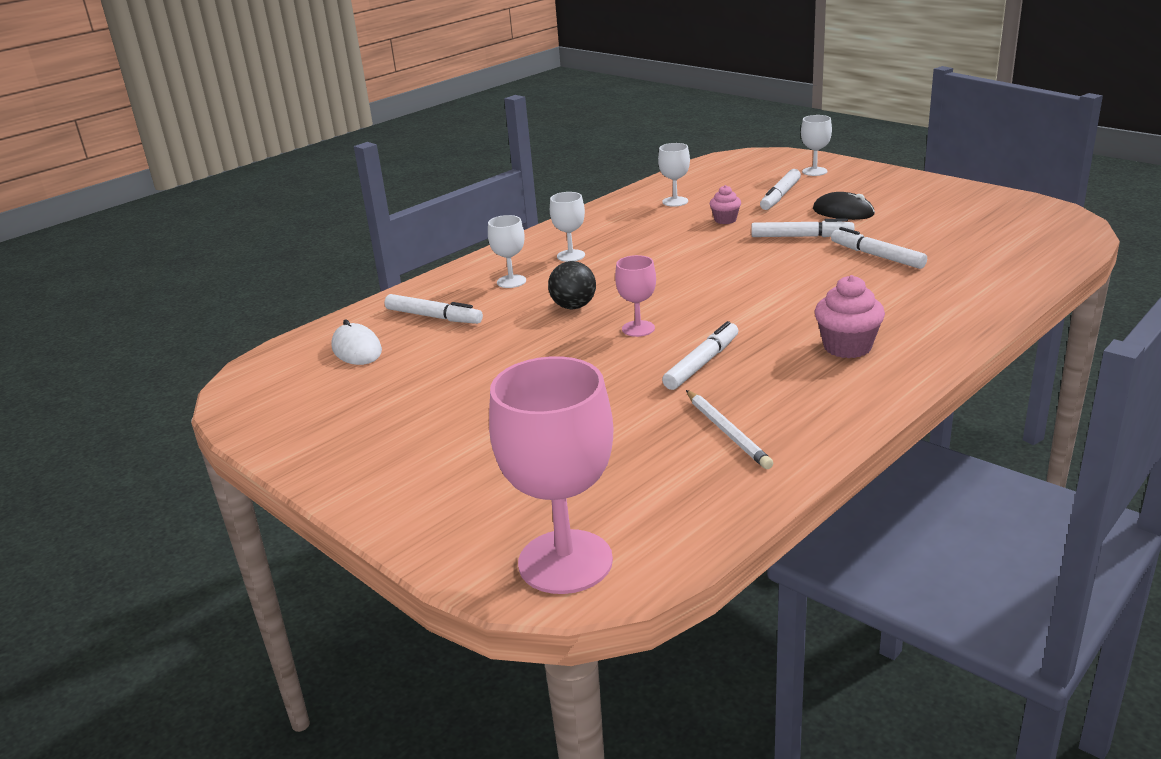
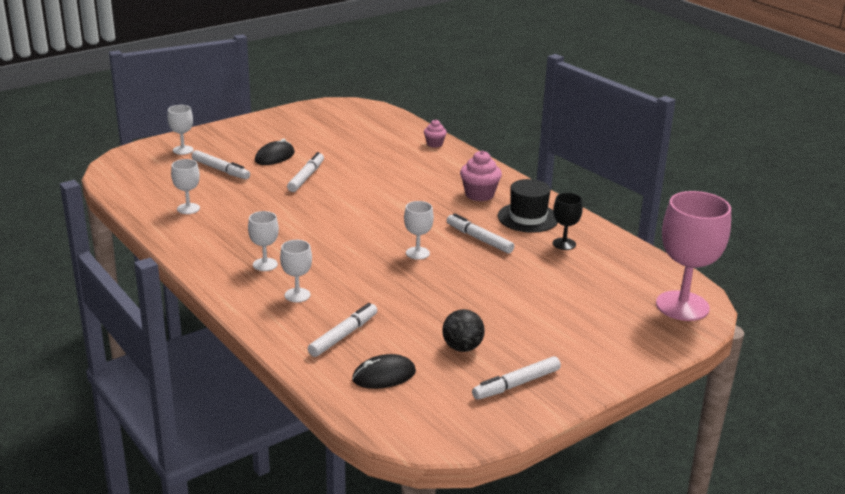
camera: 85 degrees left, 0 degrees up
white mouse [331,319,382,365] -> black mouse [352,354,416,389]
black ball [548,261,596,309] -> black ball moved to [442,309,485,352]
pink goblet [615,255,656,337] -> white goblet [404,201,434,260]
white pencil [686,390,773,469] -> black goblet [553,193,583,250]
pink cupcake [710,185,741,224] -> pink cupcake moved to [424,119,447,148]
white marker [831,227,927,269] -> white marker moved to [472,356,561,400]
none -> black hat [498,179,558,233]

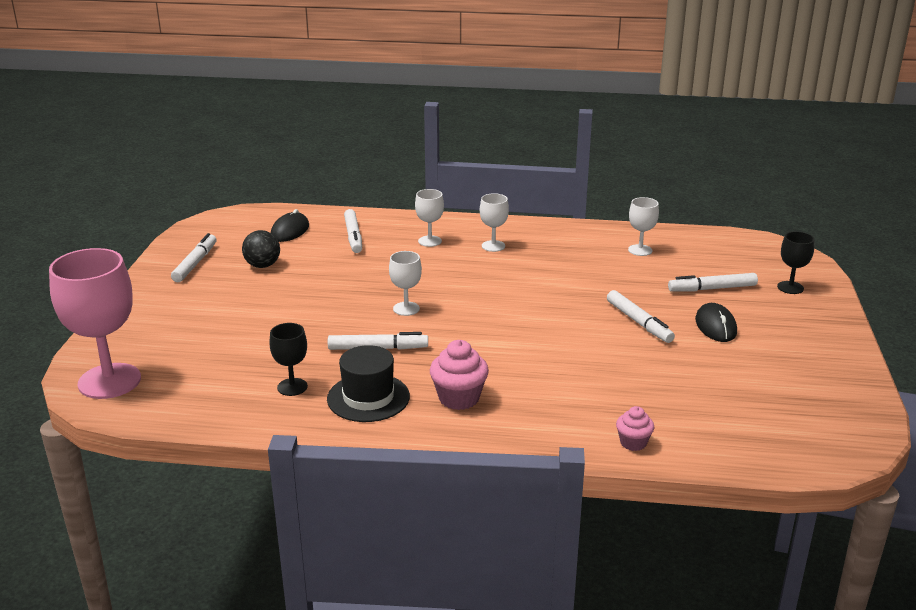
camera: 135 degrees right, 0 degrees up
white goblet [167,105,194,155] -> black goblet [777,231,814,294]

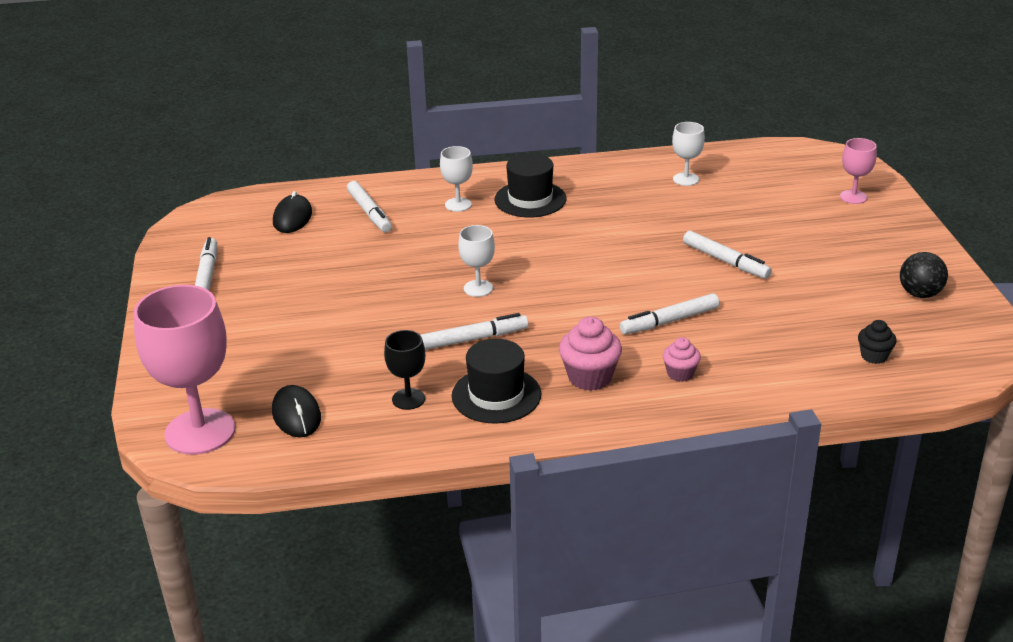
camera: 15 degrees left, 5 degrees up
black ball [242,230,280,268] -> black ball moved to [900,252,948,298]
white goblet [480,193,509,252] -> black hat [494,153,566,217]
pink cupcake [616,406,655,451] -> pink cupcake moved to [662,337,701,382]
white marker [668,273,758,292] -> white marker moved to [620,293,719,334]
black mouse [695,303,737,342] -> black mouse moved to [272,385,321,437]
black goblet [777,231,814,294] -> pink goblet [840,138,877,204]
none -> black cupcake [858,320,897,364]

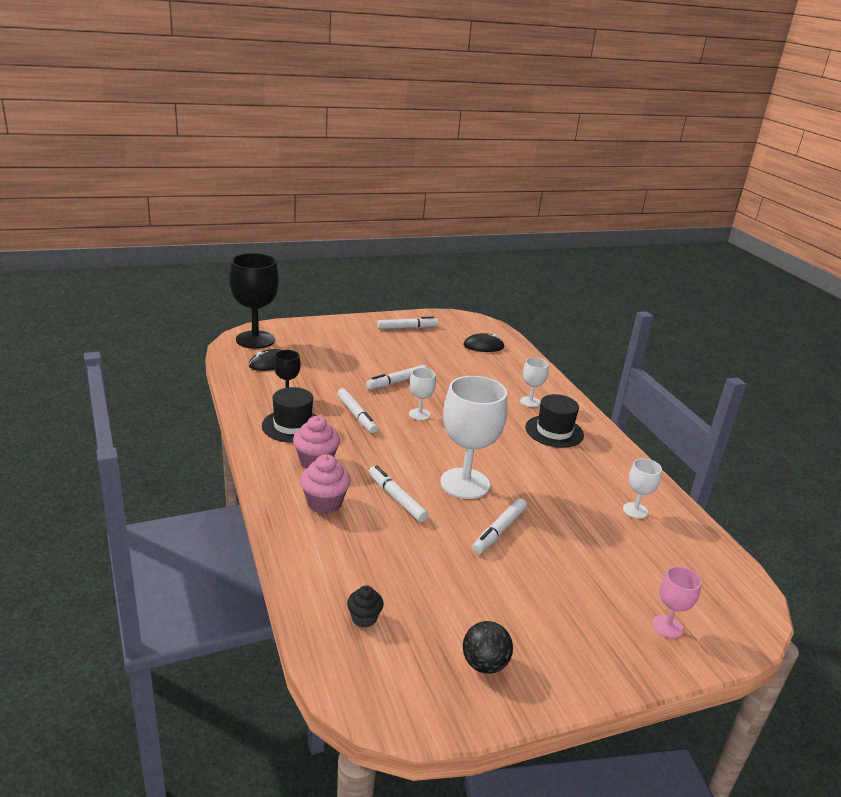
camera: 75 degrees right, 5 degrees down
pink goblet [134,285,235,455] -> black goblet [229,253,279,349]
white marker [347,181,392,233] -> white marker moved to [366,365,427,390]
pink cupcake [662,337,701,382] -> pink cupcake [300,454,351,514], size x1.65
none -> white goblet [440,376,507,499]

